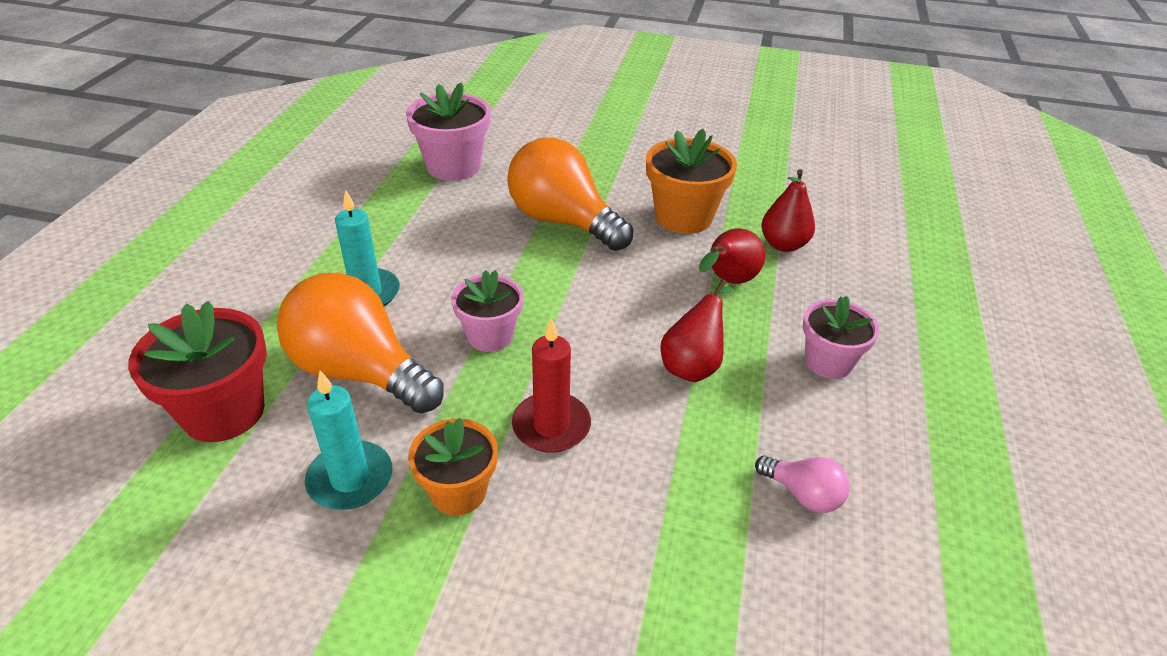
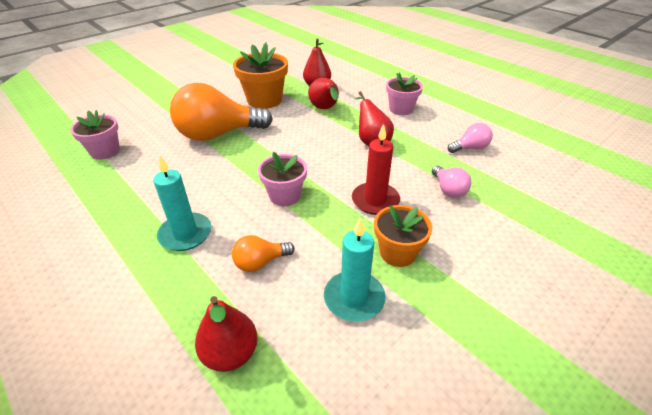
camera: 55 degrees left, 0 degrees up
red flower pot [128,301,267,442] -> red pear [195,296,258,372]
orange light bulb [277,273,444,414] -> orange light bulb [232,235,295,272], size x0.46
pink flower pot [406,83,491,181] -> pink flower pot [70,110,120,160], size x0.66
none -> pink light bulb [432,166,471,198]

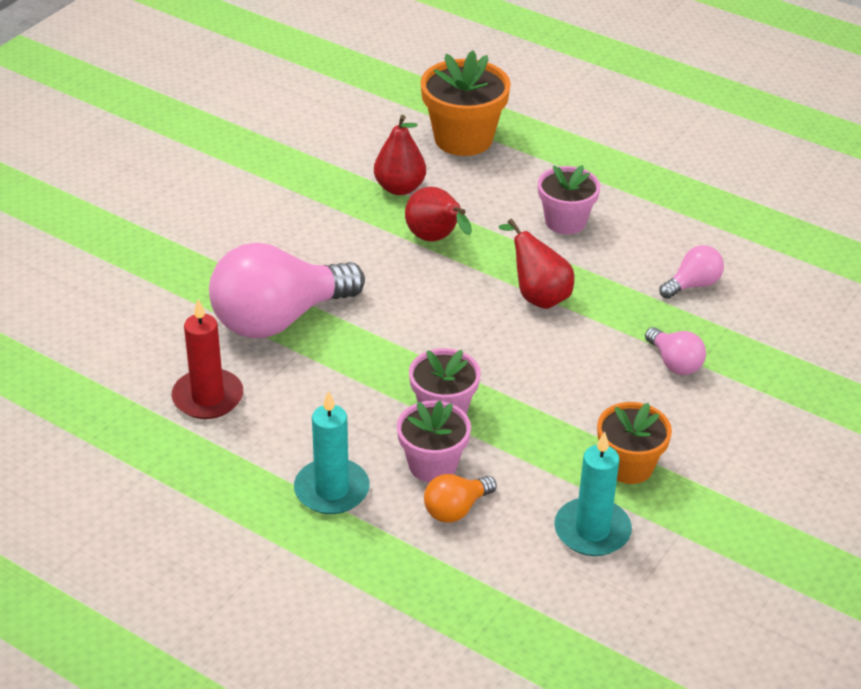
camera: 15 degrees left, 0 degrees up
pink flower pot [70,110,120,160] -> pink flower pot moved to [397,400,471,482]
orange light bulb [170,83,273,141] -> pink light bulb [209,243,365,338]
red pear [195,296,258,372] -> none
orange flower pot [233,43,288,109] -> orange flower pot moved to [420,50,511,156]
red candle [352,124,400,215] -> red candle moved to [172,299,243,419]

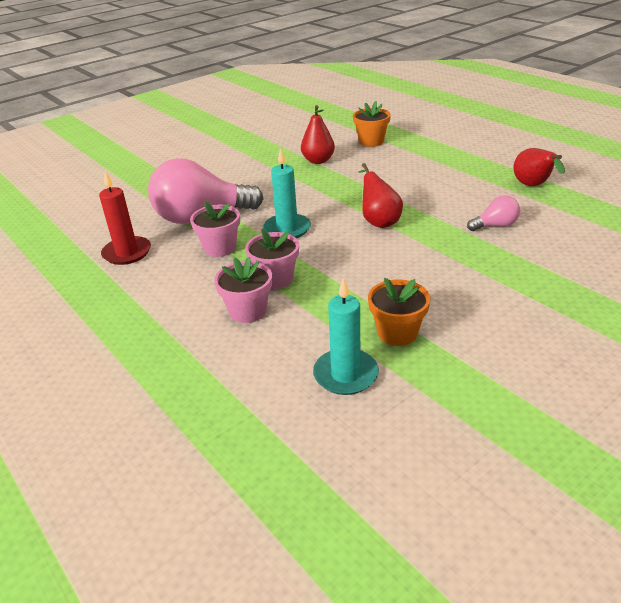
camera: 20 degrees right, 5 degrees down
turquoise candle [294,390,370,514] -> turquoise candle moved to [263,148,311,238]
red pear [405,187,472,242] -> red pear moved to [513,148,565,186]
orange flower pot [420,50,511,156] -> orange flower pot [353,101,391,147], size x0.66
orange light bulb [424,474,497,523] -> none
pink flower pot [538,165,600,234] -> pink flower pot moved to [190,201,240,257]
pink light bulb [645,327,706,375] -> none

